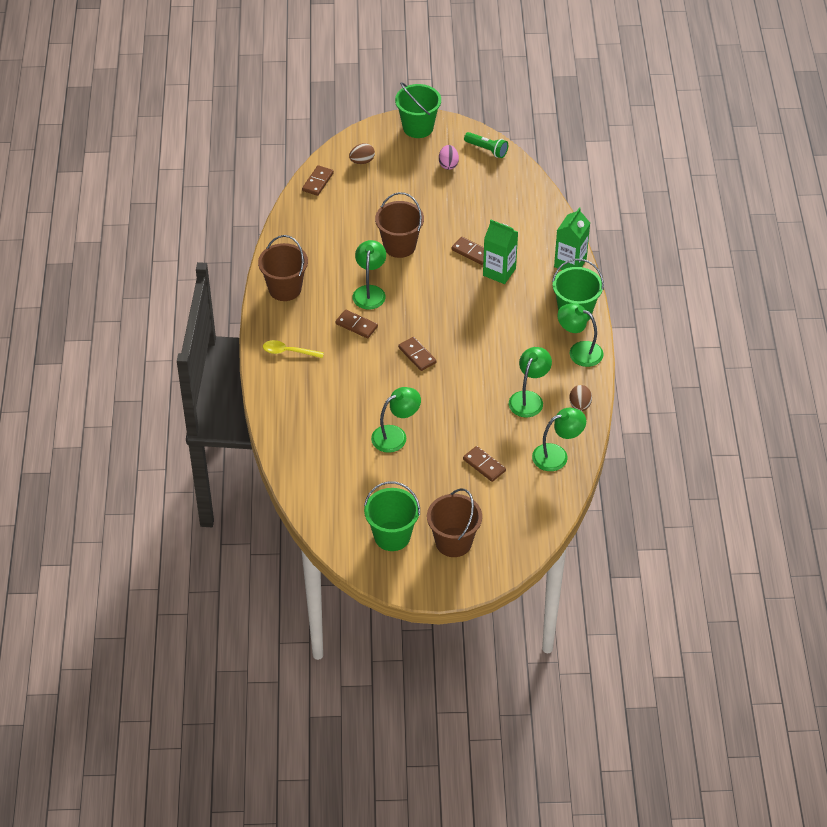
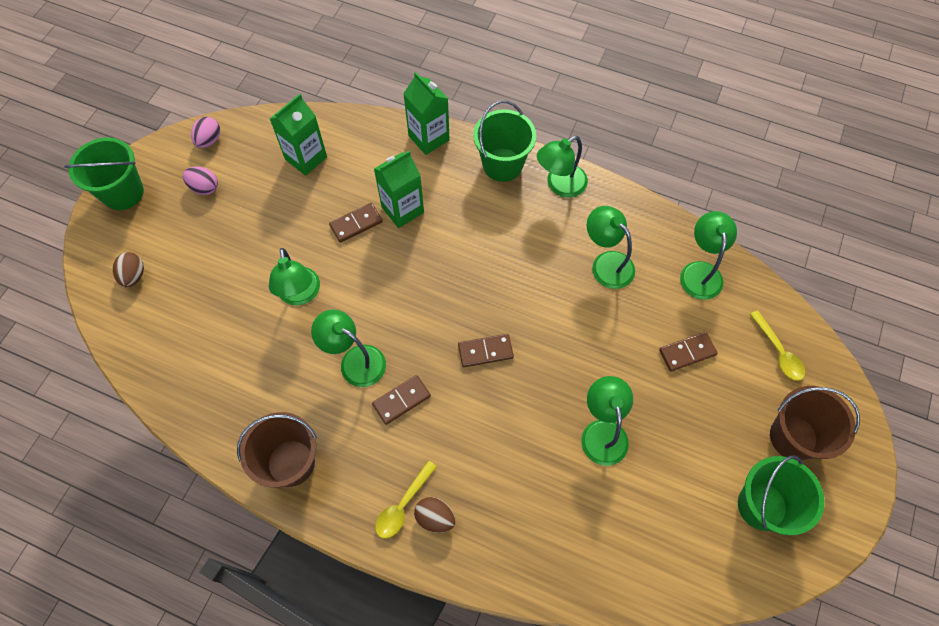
camera: 65 degrees left, 15 degrees up
brown domino [302,165,334,196] -> none
brown bucket [375,192,424,258] -> green lamp [269,248,320,305]
green flashlight [464,132,508,158] -> pink egg [191,117,220,148]
brown egg [570,385,592,411] -> brown egg moved to [414,497,456,533]
none -> green carton [270,94,327,176]
none -> yellow spoon [750,310,805,381]

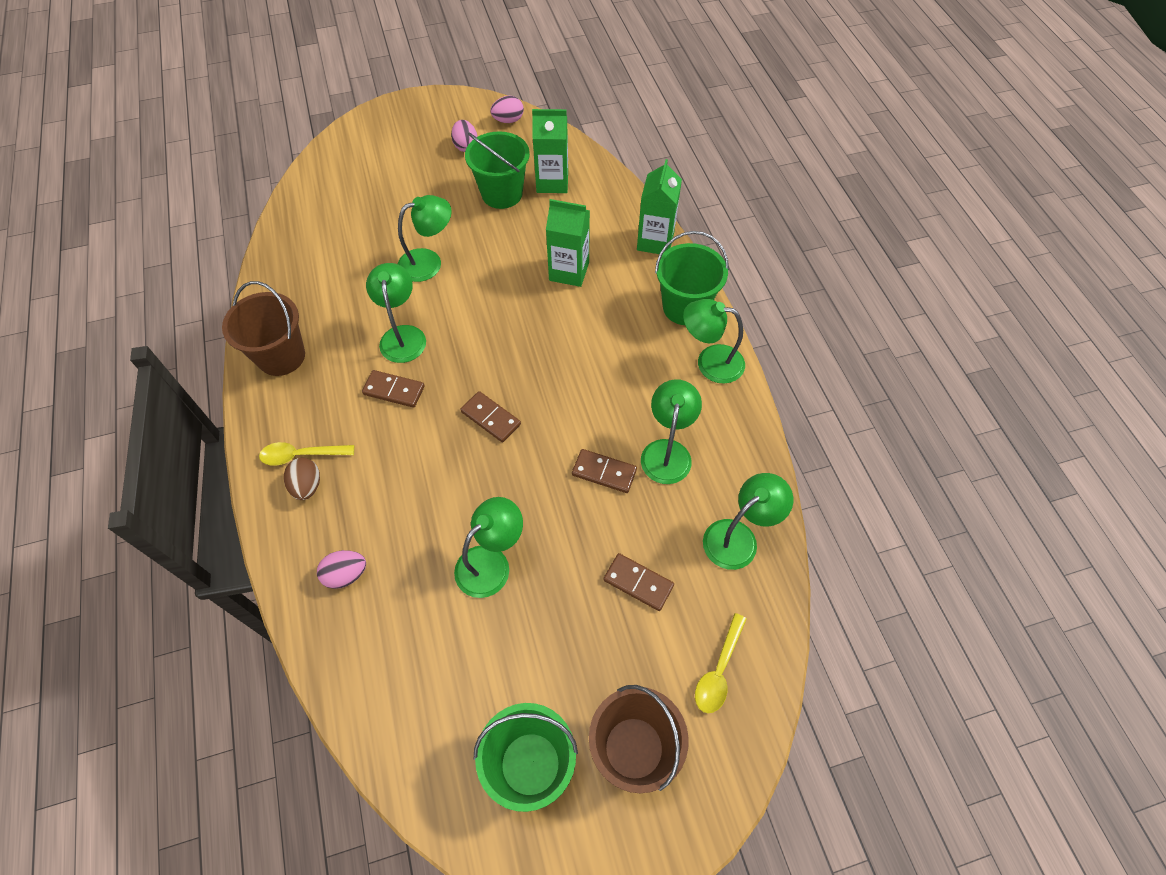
camera: 50 degrees right, 5 degrees down
green bucket [64,138,144,210] -> green bucket moved to [465,131,530,209]
brown egg [113,252,144,288] -> none
green lamp [269,248,320,305] -> green lamp turned 150 degrees counterclockwise [398,195,452,282]
brown domino [329,203,383,243] -> brown domino moved to [572,449,637,493]
none -> pink egg [317,550,366,589]

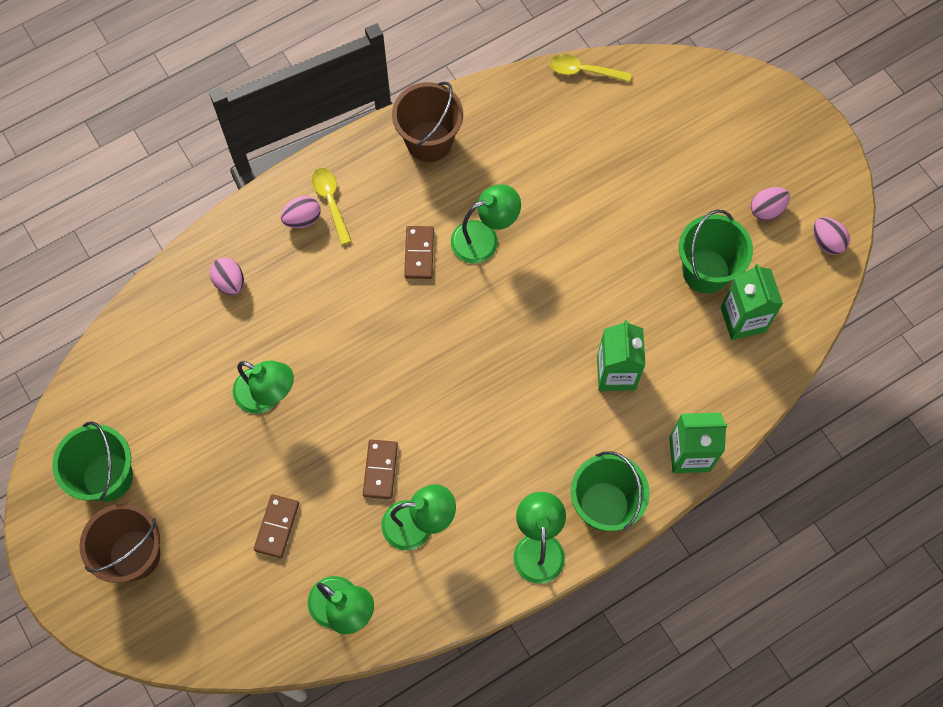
camera: 75 degrees right, 10 degrees up
brown egg [284,458,320,500] -> pink egg [280,196,321,228]
green lamp [398,195,452,282] -> none
brown domino [460,391,521,442] -> none
yellow spoon [695,613,747,713] -> yellow spoon moved to [550,54,632,82]

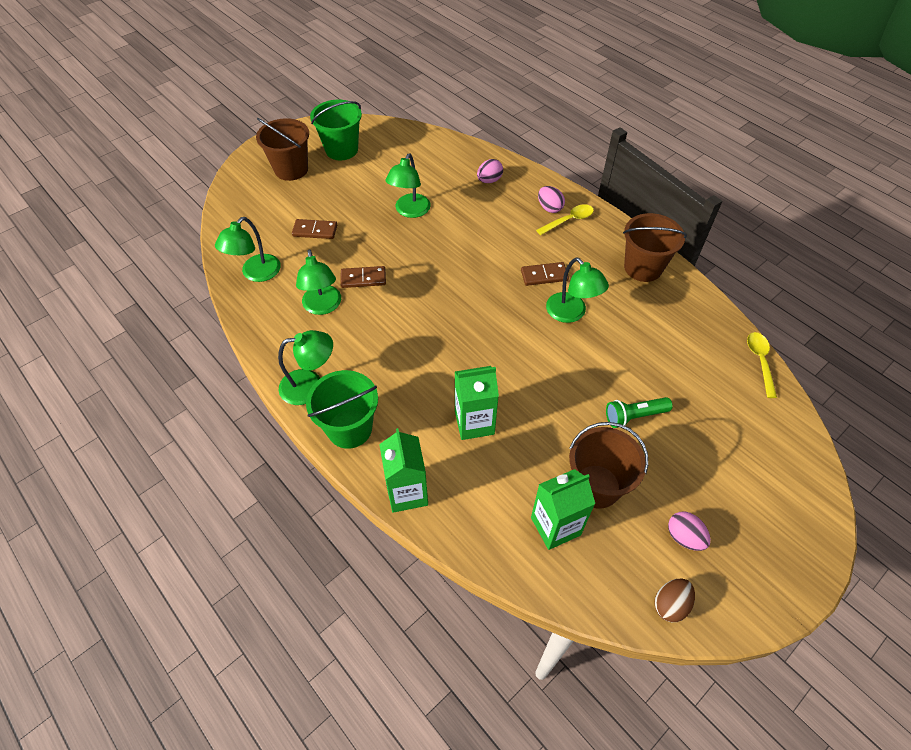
camera: 80 degrees right, 15 degrees down
green bucket [679,210,753,293] -> brown bucket [569,422,649,509]
pink egg [813,217,850,255] -> brown egg [654,579,695,622]
none -> green flashlight [606,397,673,428]

